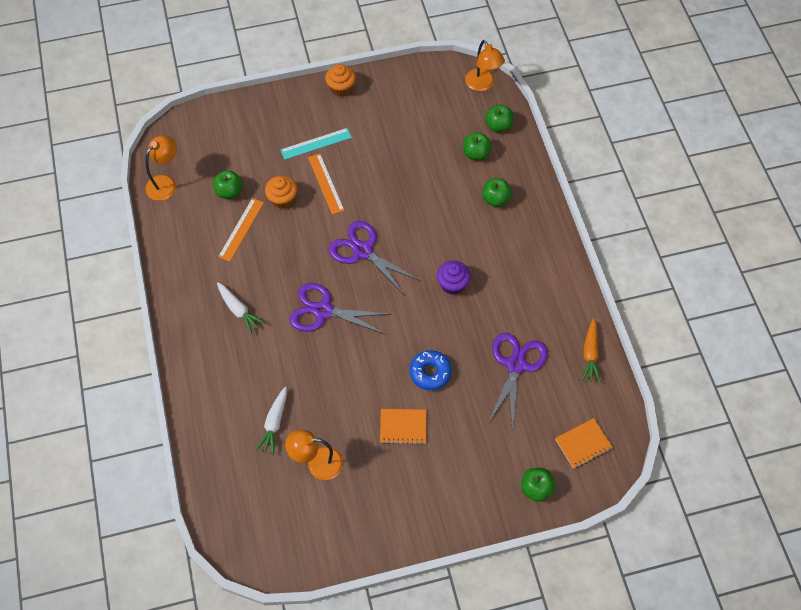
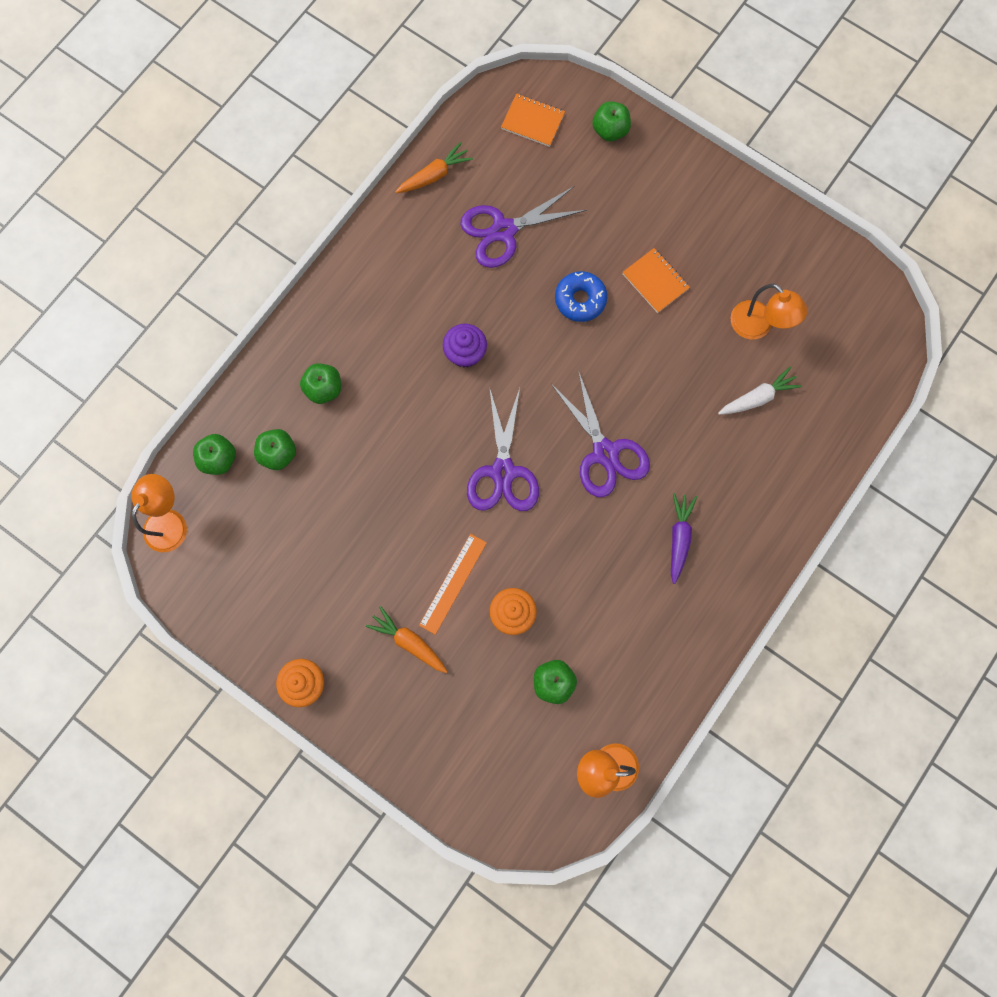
camera: 130 degrees left, 15 degrees up
white carrot [217,283,265,334] -> purple carrot [671,493,697,584]
orange ruler [218,198,264,262] -> none
turquoise ruler [281,128,352,160] -> orange carrot [366,606,448,673]

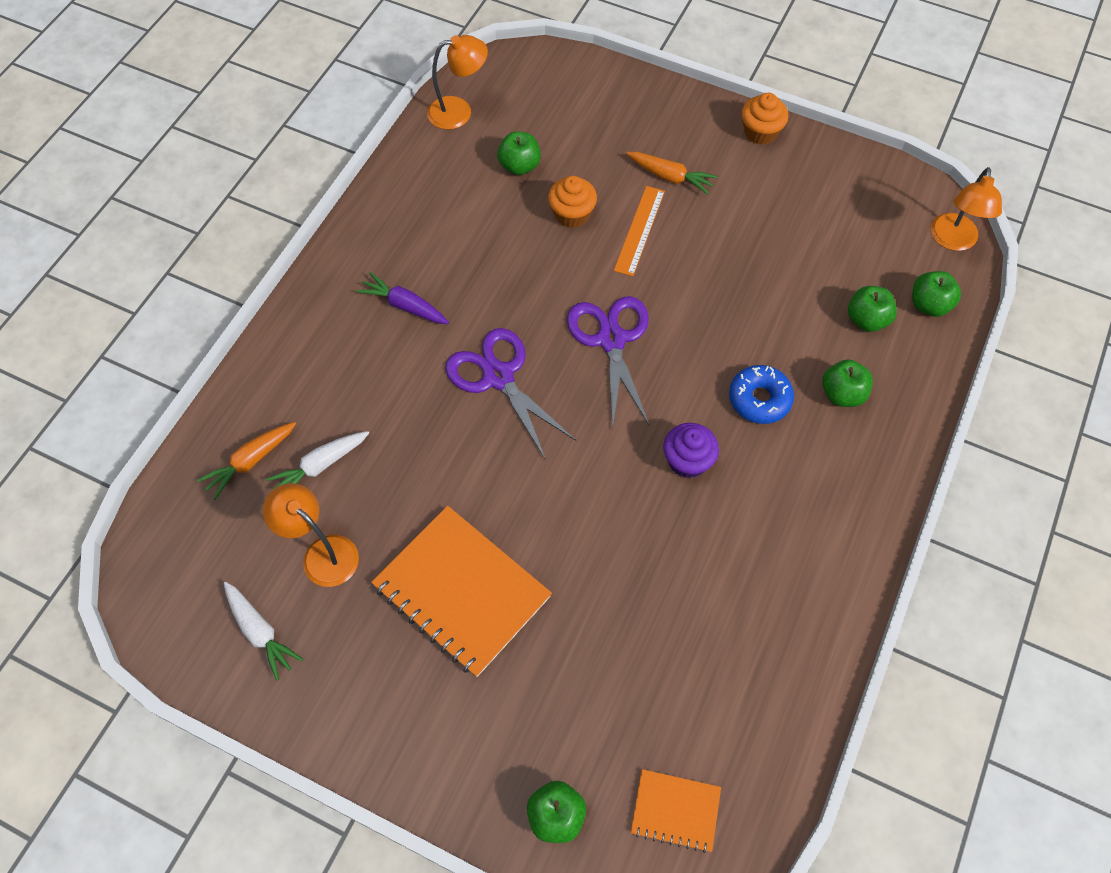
camera: 170 degrees right, 15 degrees down
orange carrot [395,142,473,193] -> orange carrot moved to [197,422,296,500]
purple scissors [460,186,587,268] -> none
blue donut [555,271,607,322] -> blue donut moved to [729,365,794,424]
orange notebook [622,248,690,313] -> orange notebook [371,506,552,677], size x1.94
purple carrot [671,493,697,584] -> purple carrot turned 120 degrees clockwise [356,272,449,324]
none -> white carrot [224,582,303,681]

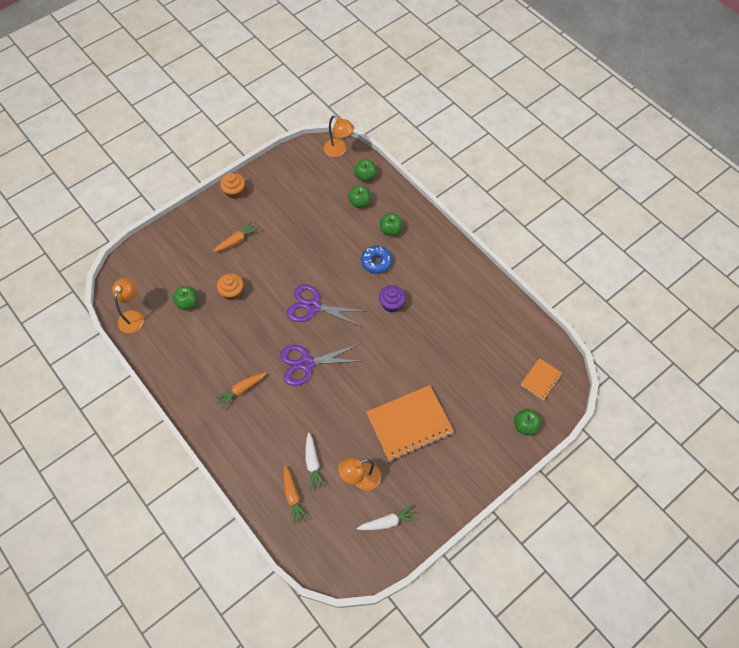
camera: 65 degrees left, 0 degrees up
purple carrot [356,272,449,324] -> orange carrot [214,372,267,409]
orange ruler [614,186,665,276] -> none

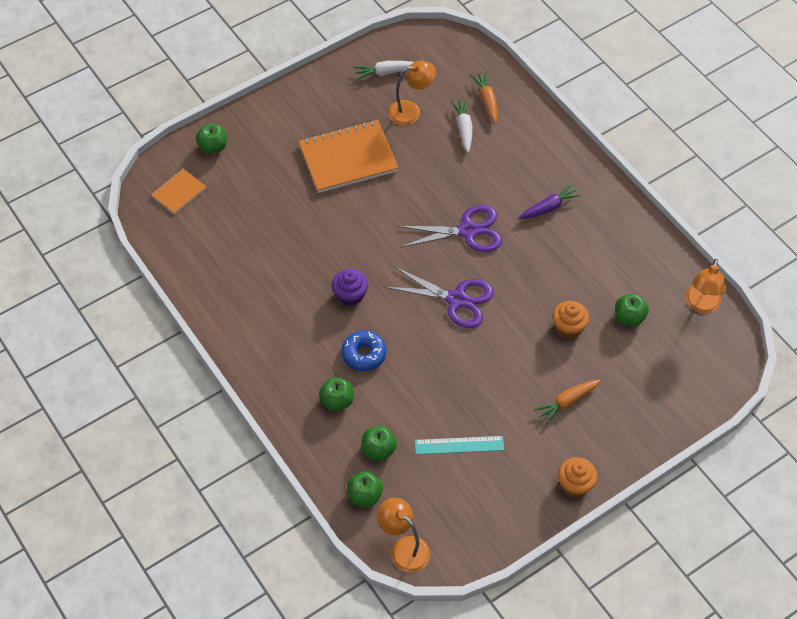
camera: 175 degrees left, 5 degrees down
orange carrot [214,372,267,409] -> purple carrot [518,183,582,219]
none -> turquoise ruler [415,436,504,455]

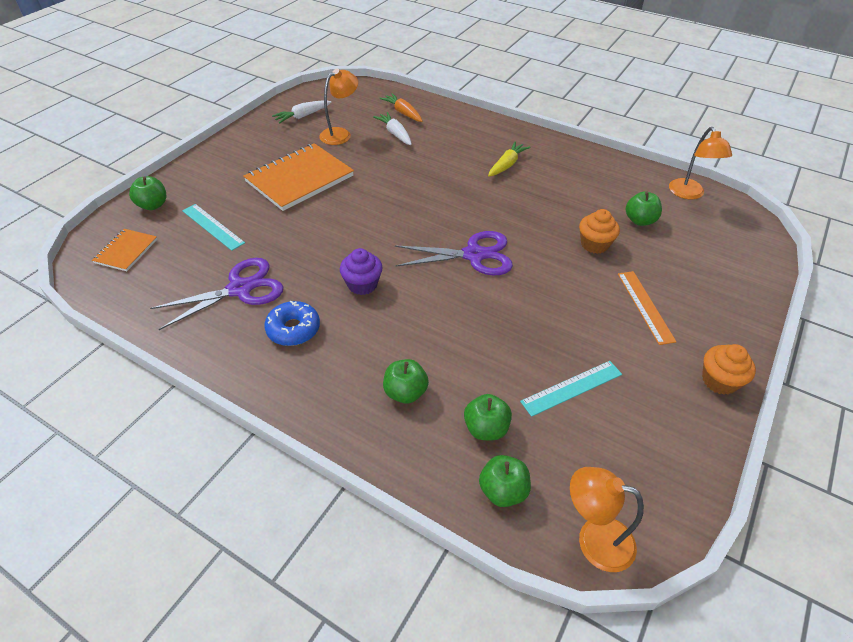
camera: 25 degrees left, 10 degrees down
blue donut [342,330,386,371] -> blue donut moved to [264,301,320,346]
purple scissors [397,205,502,252] -> purple scissors moved to [150,258,283,330]
purple carrot [518,183,582,219] -> yellow carrot [488,141,530,177]
orange carrot [534,379,601,424] -> orange ruler [618,271,676,345]
none -> turquoise ruler [182,204,245,251]

